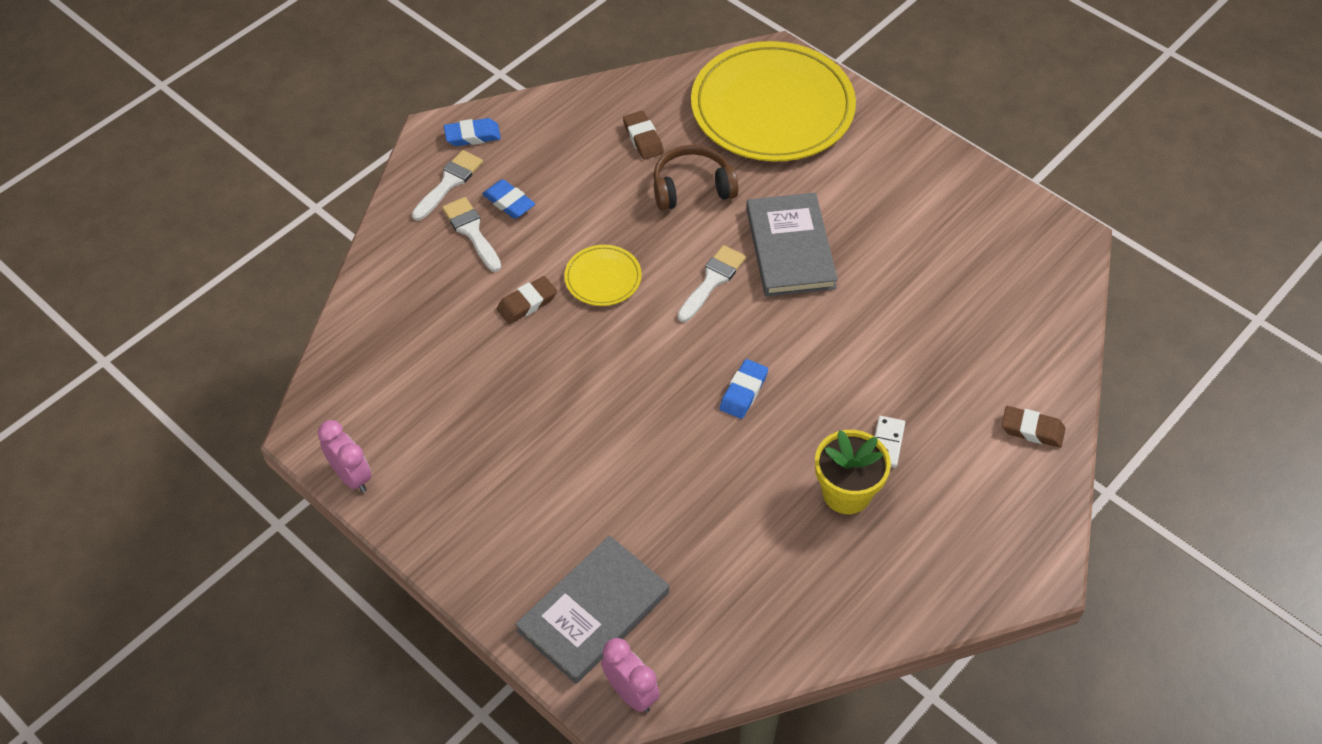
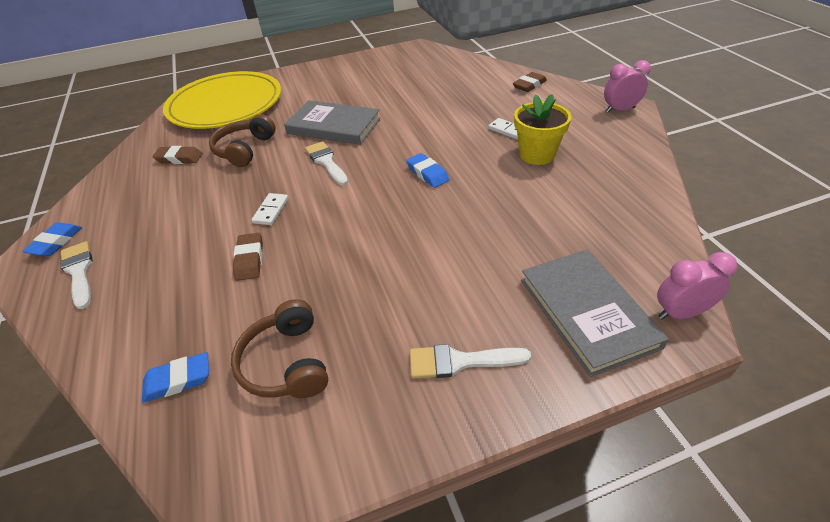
camera: 60 degrees left, 10 degrees down
pink clock [318,420,372,493] -> pink clock moved to [604,60,651,113]
white brush [442,197,501,272] -> white brush moved to [410,344,531,379]
blue eraser [482,179,535,219] -> blue eraser moved to [142,352,209,402]
yellow plate [564,245,642,306] -> white domino [251,193,289,225]
none -> brown headphones [231,299,328,398]

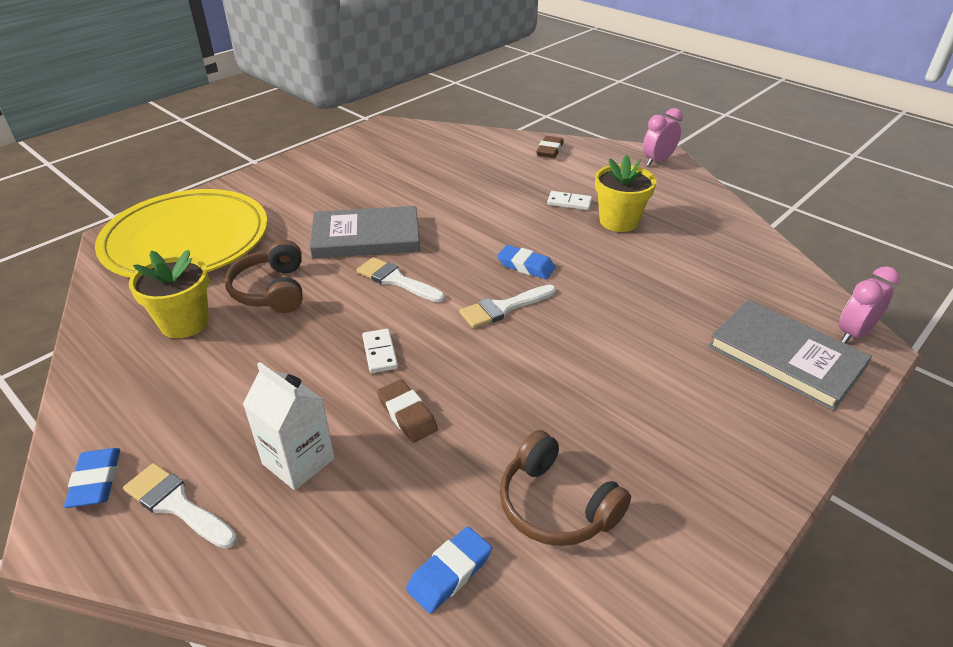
camera: 30 degrees left, 5 degrees down
brown eraser [153,146,203,164] -> yellow flower pot [129,250,209,338]
white brush [410,344,531,379] -> white brush moved to [460,285,556,328]
none -> white carton [243,362,335,490]

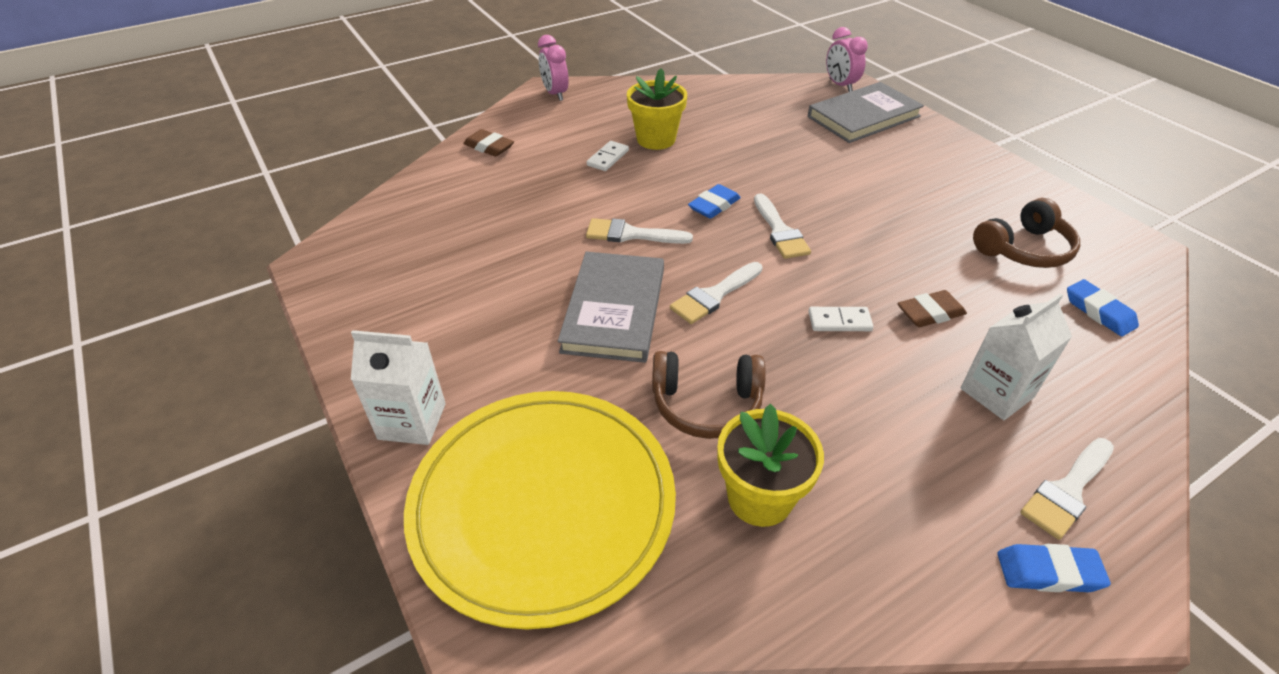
camera: 75 degrees left, 5 degrees up
none -> white carton [351,330,446,445]
none -> white brush [586,218,693,244]

